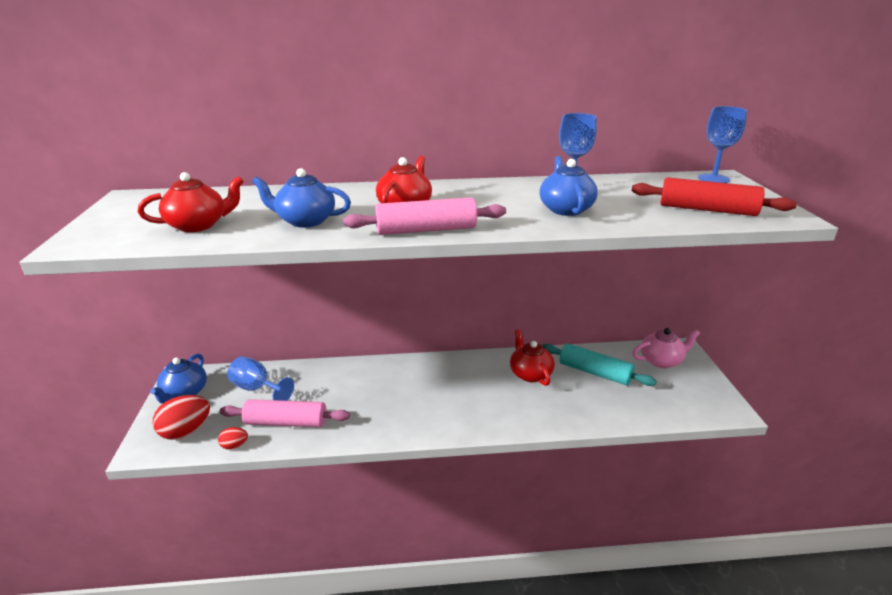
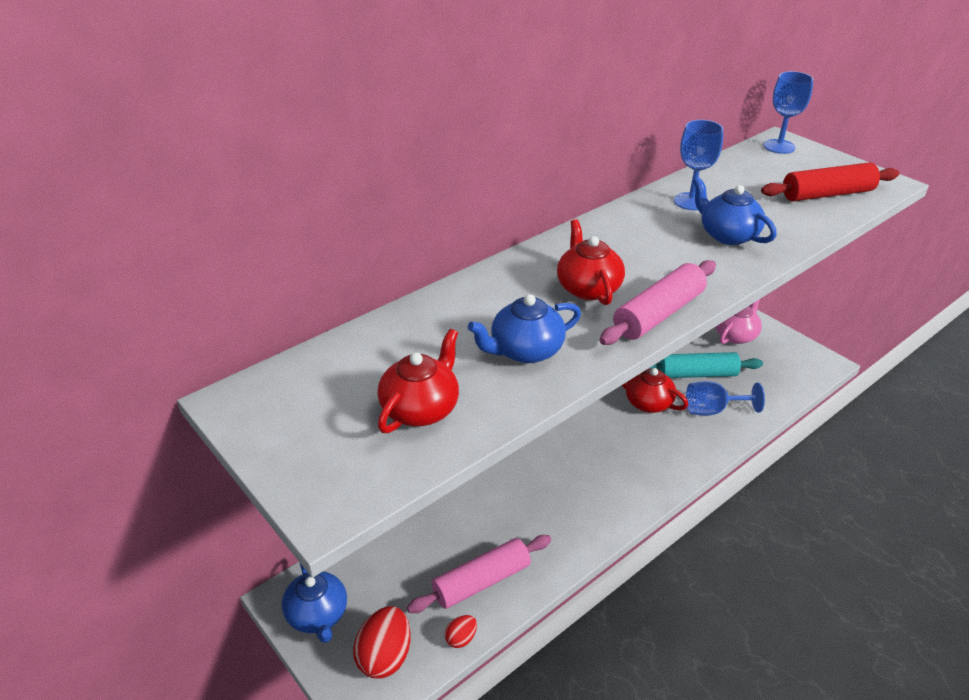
camera: 35 degrees left, 10 degrees up
blue goblet [227,356,294,401] -> blue goblet moved to [686,381,765,416]

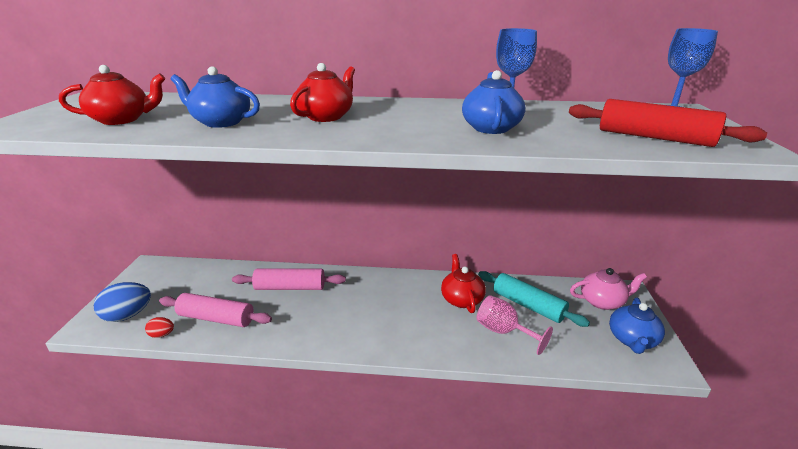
camera: 45 degrees right, 10 degrees down
blue teapot [282,564,347,643] -> blue teapot moved to [609,298,665,354]
red egg [353,606,411,679] -> blue egg [94,282,151,322]
pink rolling pin [599,260,716,345] -> pink rolling pin moved to [232,269,346,290]
blue goblet [686,381,765,416] -> pink goblet [477,295,553,355]

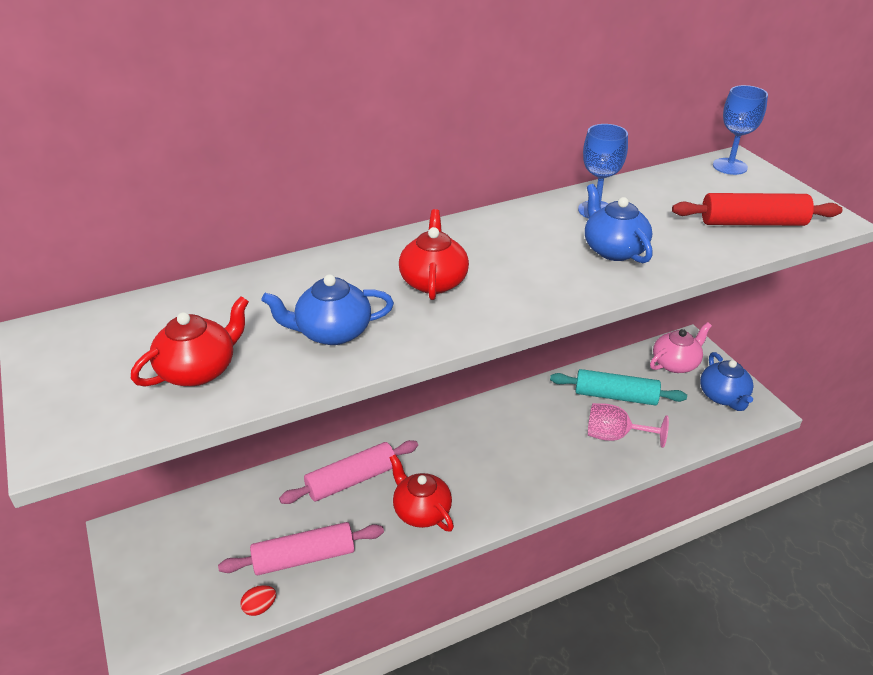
camera: 30 degrees left, 10 degrees up
blue egg [94,282,151,322] -> none
red teapot [441,254,486,313] -> red teapot moved to [389,454,454,532]

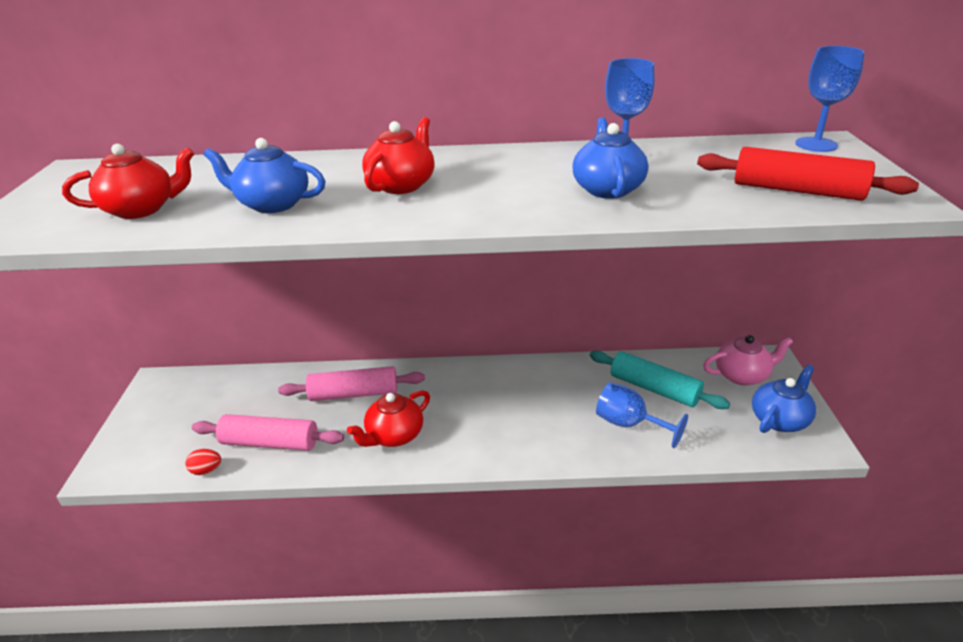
camera: 25 degrees right, 5 degrees down
red teapot [389,454,454,532] -> red teapot turned 120 degrees counterclockwise [347,390,430,447]
pink goblet [588,403,669,448] -> blue goblet [596,382,688,448]
blue teapot [700,352,754,411] -> blue teapot turned 150 degrees counterclockwise [752,365,816,433]

